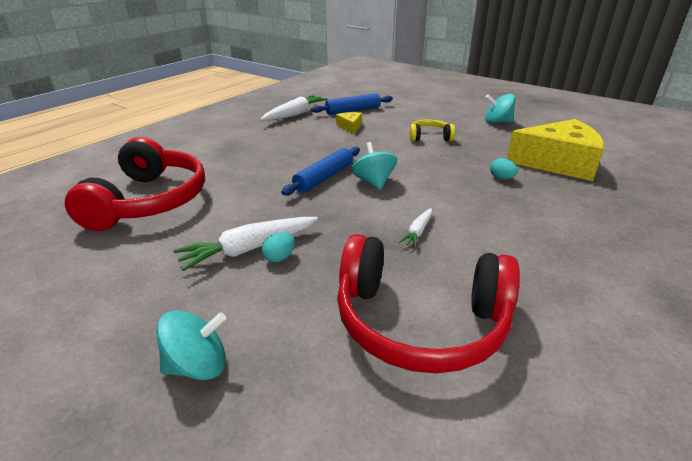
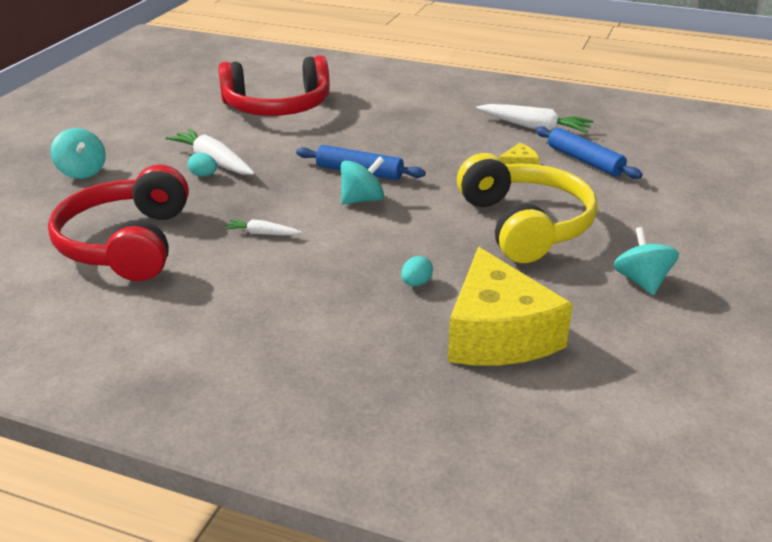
camera: 75 degrees right, 0 degrees up
yellow headphones [409,119,456,141] -> yellow headphones [457,153,597,263], size x2.12

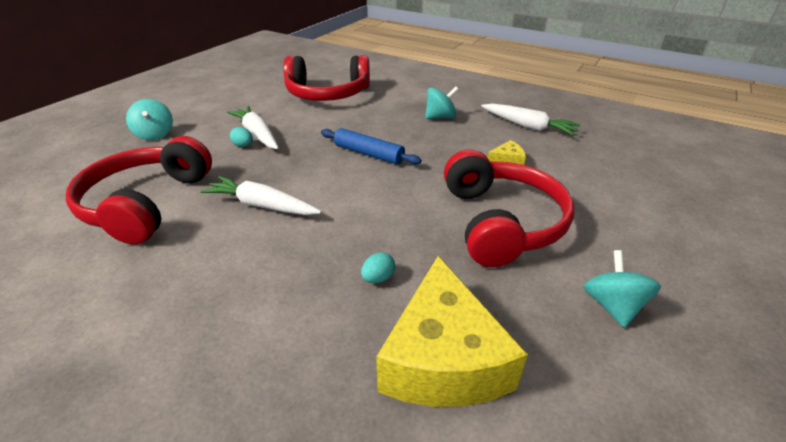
camera: 10 degrees right, 5 degrees up
white carrot [224,219,302,235] -> white carrot [200,176,321,215], size x1.86
turquoise spinning top [341,156,384,205] -> turquoise spinning top moved to [425,87,459,119]
yellow headphones [457,153,597,263] -> red headphones [444,149,574,267]
blue rolling pin [535,126,643,179] -> none

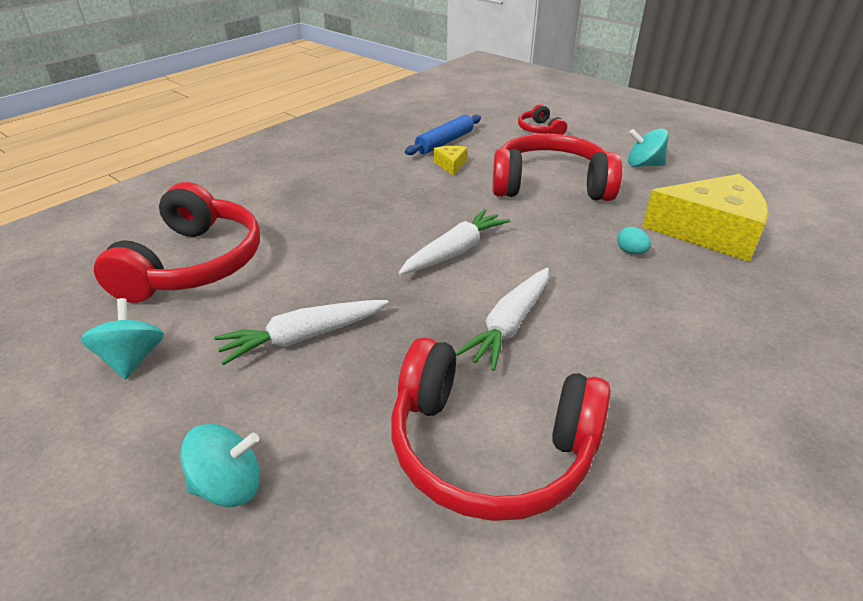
camera: 80 degrees left, 0 degrees up
turquoise egg [230,127,253,147] -> none
blue rolling pin [321,128,422,165] -> blue rolling pin moved to [405,115,481,155]
turquoise spinning top [425,87,459,119] -> turquoise spinning top moved to [81,298,164,380]
white carrot [481,103,580,135] -> white carrot moved to [399,209,510,275]
none -> red headphones [518,104,567,135]

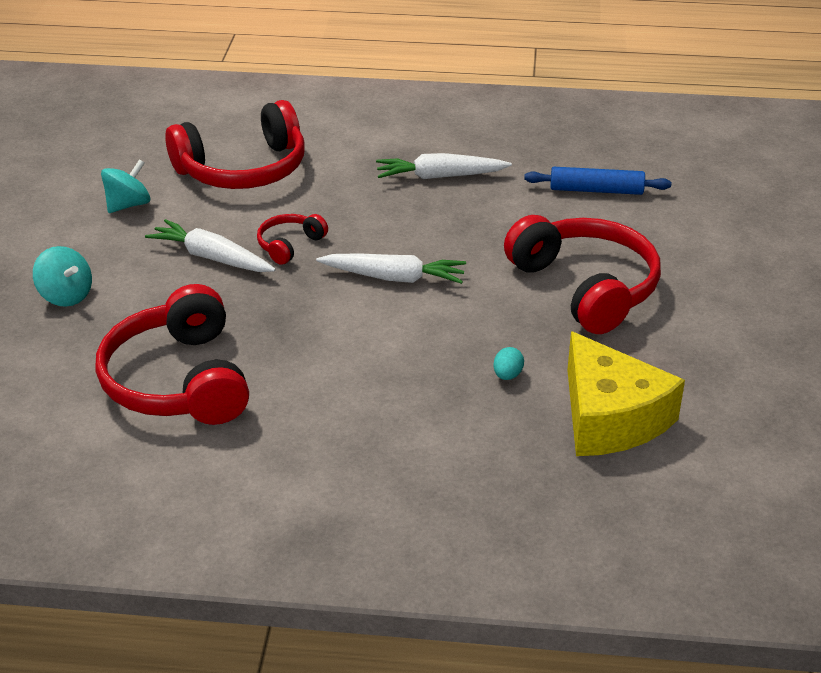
camera: 55 degrees right, 0 degrees up
yellow cheese [434,146,467,176] -> none
white carrot [456,268,549,371] -> white carrot moved to [376,153,512,179]
red headphones [518,104,567,135] -> red headphones moved to [257,214,328,265]
turquoise spinning top [628,128,669,167] -> none

